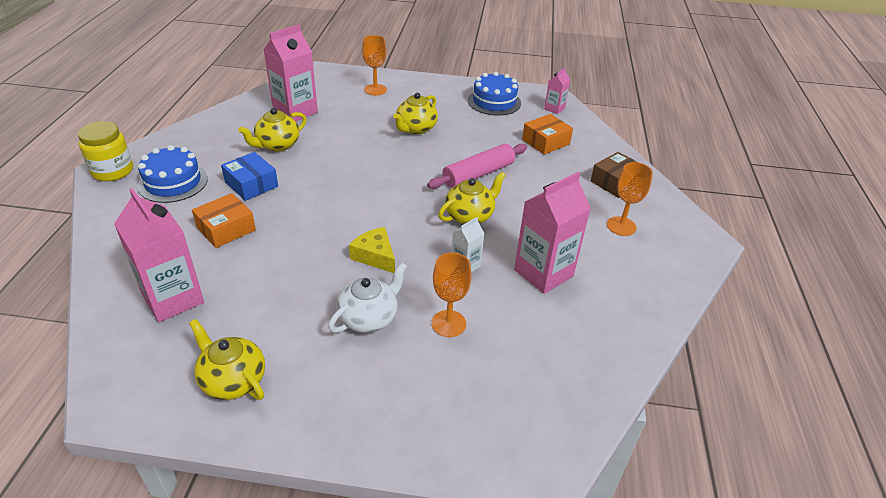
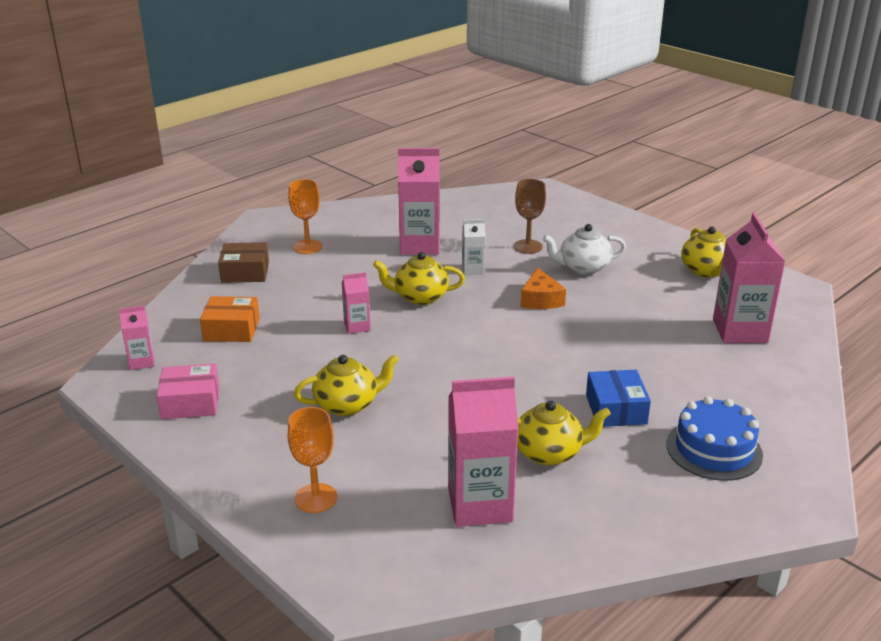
camera: 140 degrees left, 10 degrees down
yellow jar [78,121,133,181] -> none
orange box [192,193,256,248] -> none
yellow cheese [349,227,395,273] -> orange cheese [521,268,566,309]
pink rolling pin [427,144,527,189] -> pink carton [342,272,371,334]
orange goblet [431,253,471,337] -> brown goblet [514,179,546,254]
blue cake [468,72,521,116] -> pink box [157,364,219,419]

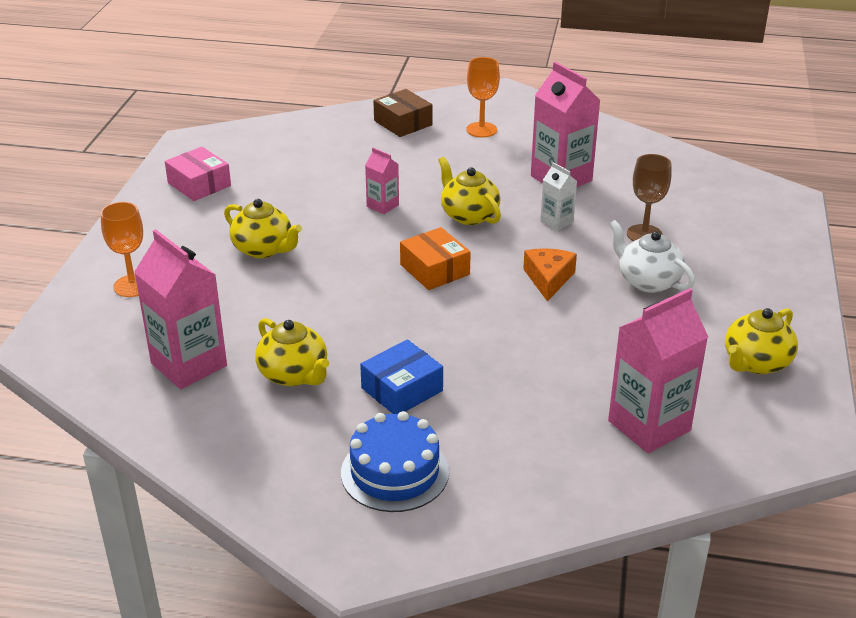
camera: 55 degrees right, 5 degrees up
pink carton [119,306,155,370] -> none
orange box [200,296,260,342] -> orange box moved to [400,227,471,290]
orange cheese [521,268,566,309] -> orange cheese turned 135 degrees clockwise [523,248,577,302]

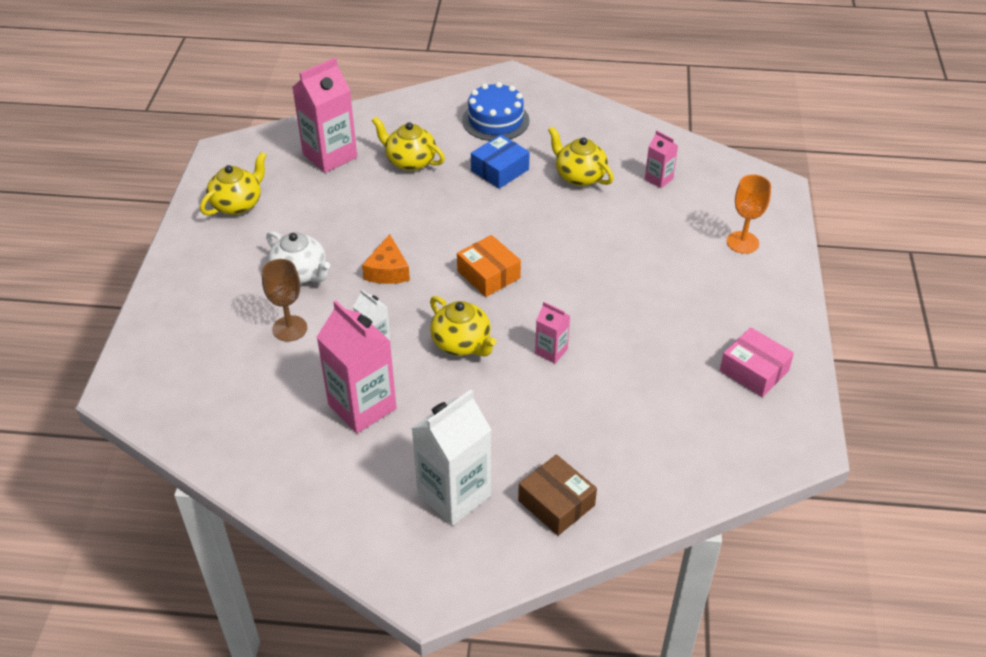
camera: 175 degrees right, 10 degrees up
pink carton [134,229,227,389] -> pink carton [645,131,678,188], size x0.51
yellow teapot [224,199,302,258] -> yellow teapot moved to [372,117,445,171]
orange goblet [466,57,500,138] -> white carton [412,389,492,526]

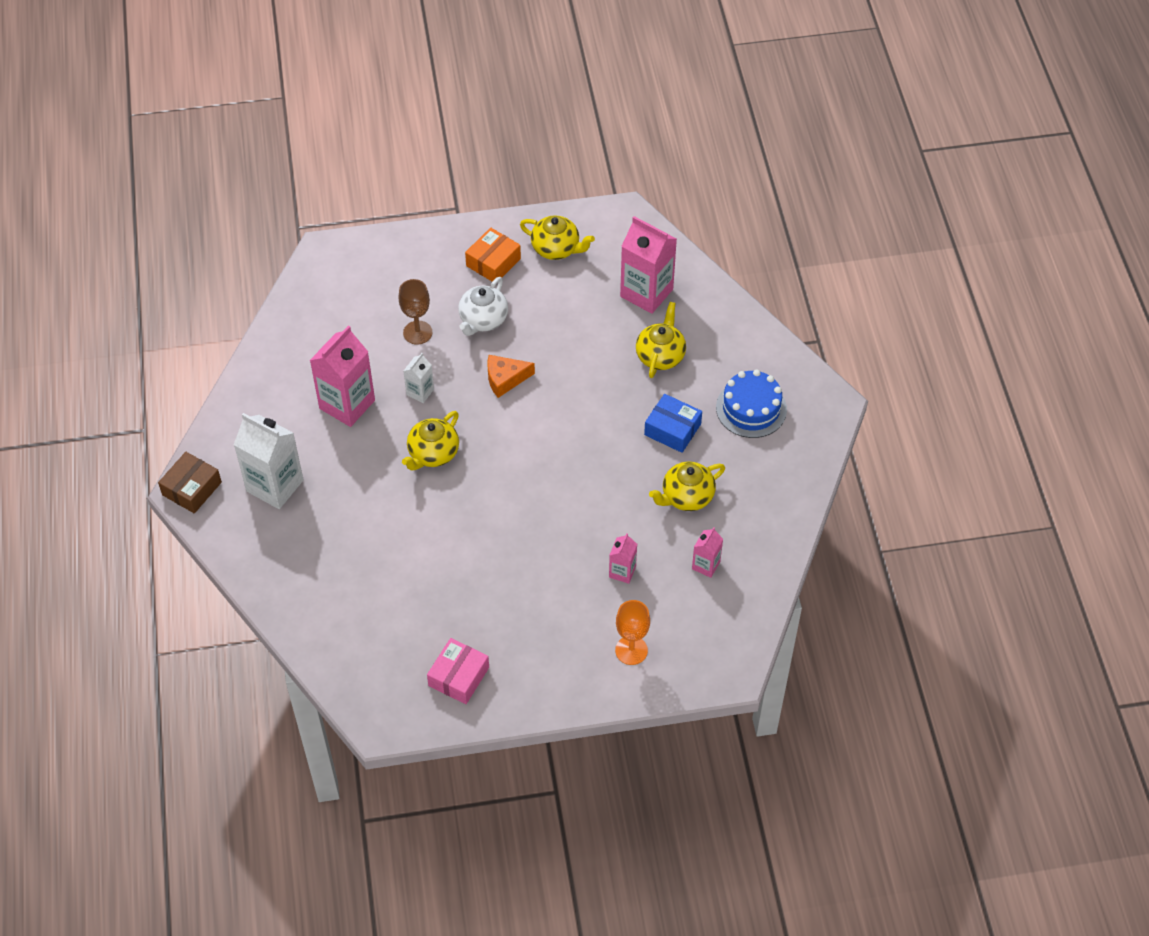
camera: 75 degrees right, 10 degrees up
orange box [457,235,521,297] -> orange box moved to [465,227,521,282]
brown box [518,454,597,536] -> brown box moved to [158,452,222,513]
pink carton [535,302,570,364] -> pink carton moved to [609,533,637,584]
yellow teapot [548,127,614,186] -> yellow teapot turned 150 degrees counterclockwise [649,462,725,511]

